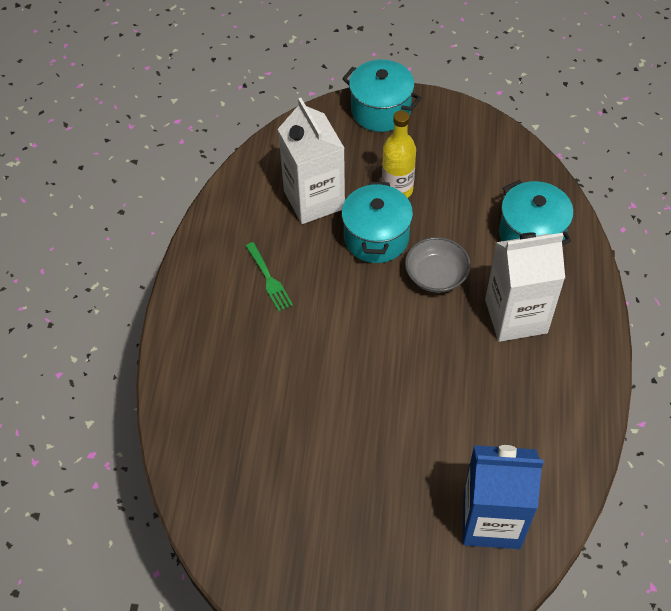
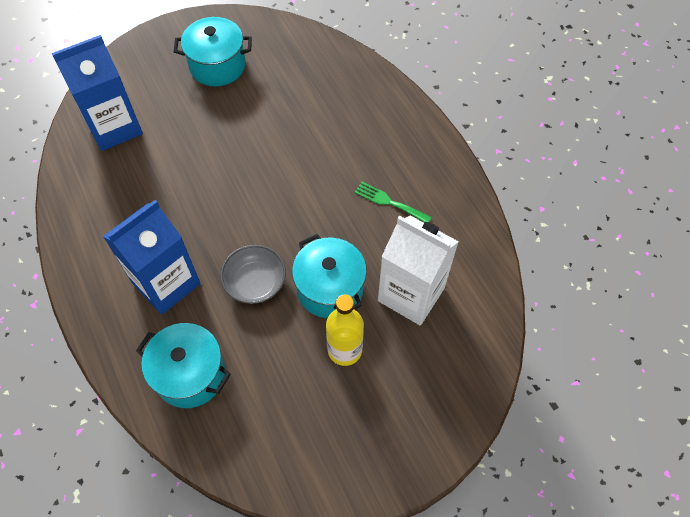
camera: 145 degrees right, 5 degrees up
turquoise pot [342,60,421,132] -> turquoise pot moved to [174,17,252,86]
white carton [485,233,565,342] -> blue carton [103,200,200,315]

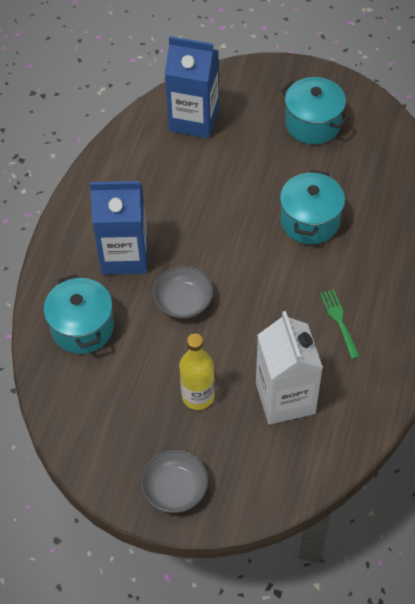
camera: 45 degrees right, 5 degrees down
turquoise pot [292,234,367,318] -> turquoise pot moved to [280,170,345,244]
none -> grey bowl [141,450,208,513]

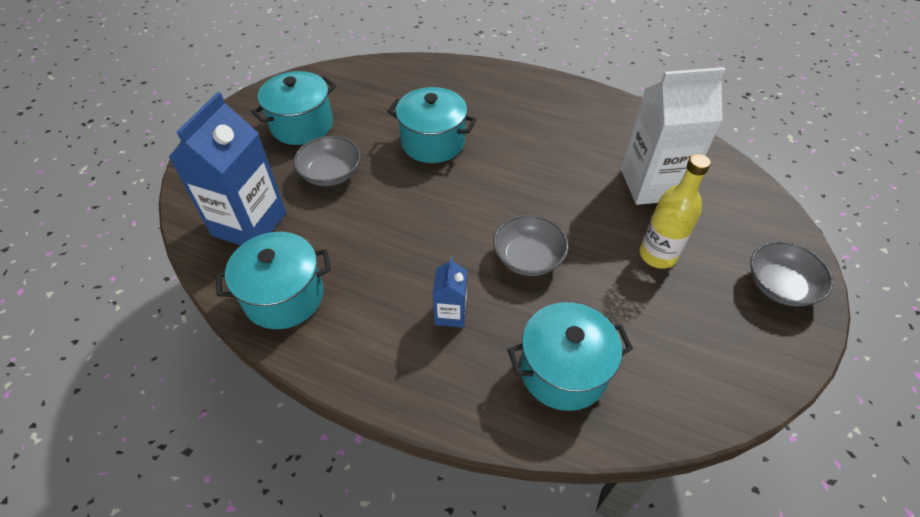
camera: 85 degrees left, 5 degrees down
blue carton [90,181,148,275] -> blue carton [432,257,467,327], size x0.48
green fork [320,289,360,359] -> none
none -> turquoise pot [216,232,331,329]
none -> grey bowl [294,136,361,186]

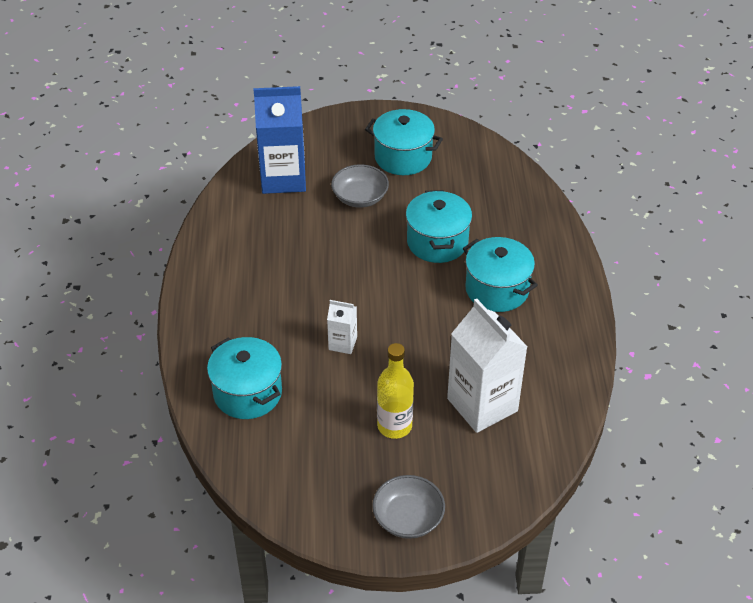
camera: 65 degrees right, 5 degrees down
turquoise pot [216,232,331,329] -> turquoise pot moved to [463,237,538,312]
blue carton [432,257,467,327] -> none
grey bowl [493,215,569,276] -> white carton [327,300,357,354]

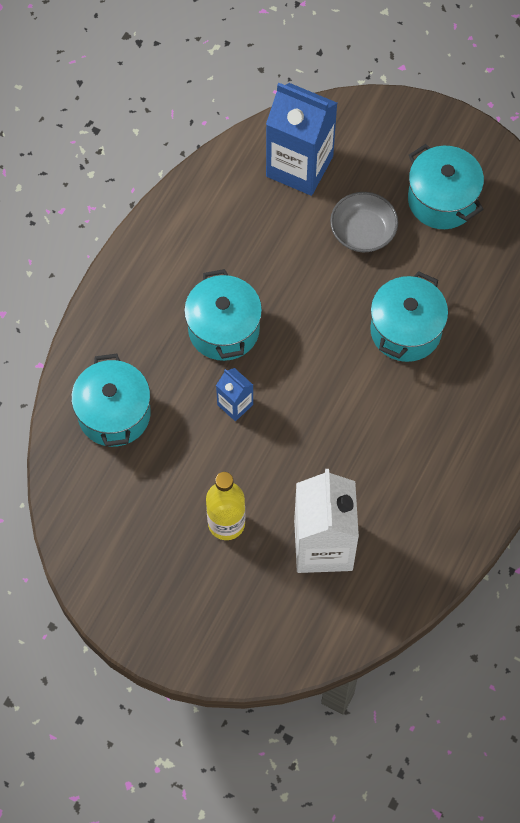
camera: 30 degrees right, 20 degrees up
white carton [327,300,357,354] -> blue carton [216,368,253,421]
grey bowl [372,475,445,539] -> none
turquoise pot [463,237,538,312] -> turquoise pot moved to [184,269,262,361]

